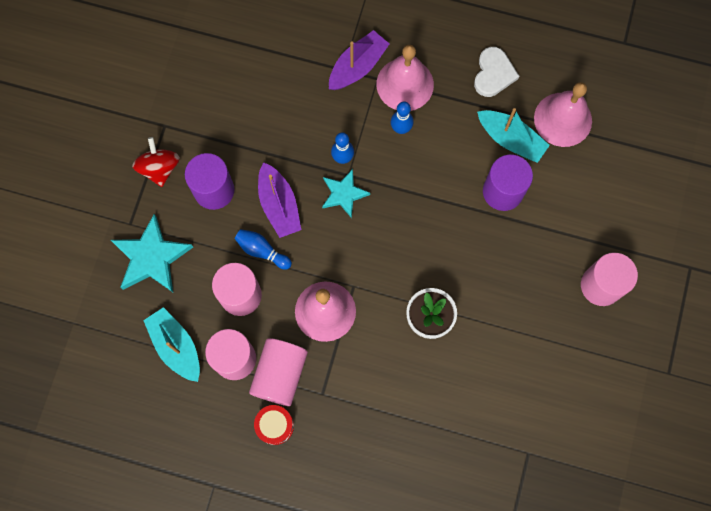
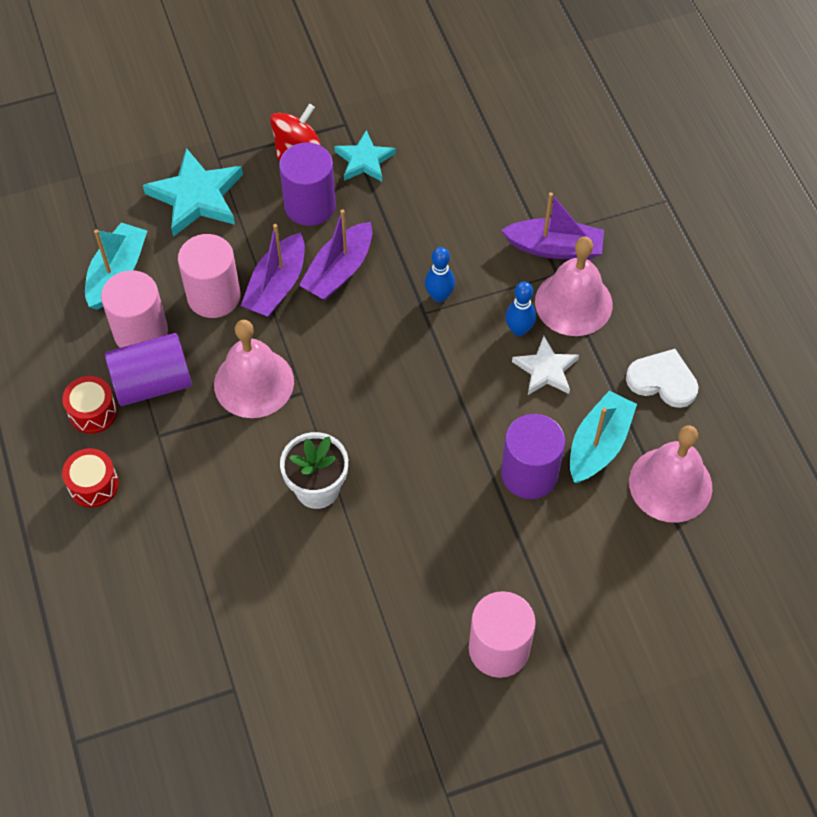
camera: 55 degrees right, 15 degrees down
blue bowling pin [235,229,292,270] -> purple boat [241,224,305,317]
pink cylinder [249,338,308,406] -> purple cylinder [105,333,192,406]
turquoise star [322,169,370,218] -> turquoise star moved to [334,130,396,182]
white heart [474,47,519,97] -> white heart turned 135 degrees counterclockwise [626,349,699,408]
turquoise boat [477,108,550,163] -> turquoise boat turned 150 degrees counterclockwise [570,391,637,483]
none -> red drum [62,448,119,508]
none -> white star [512,336,579,395]

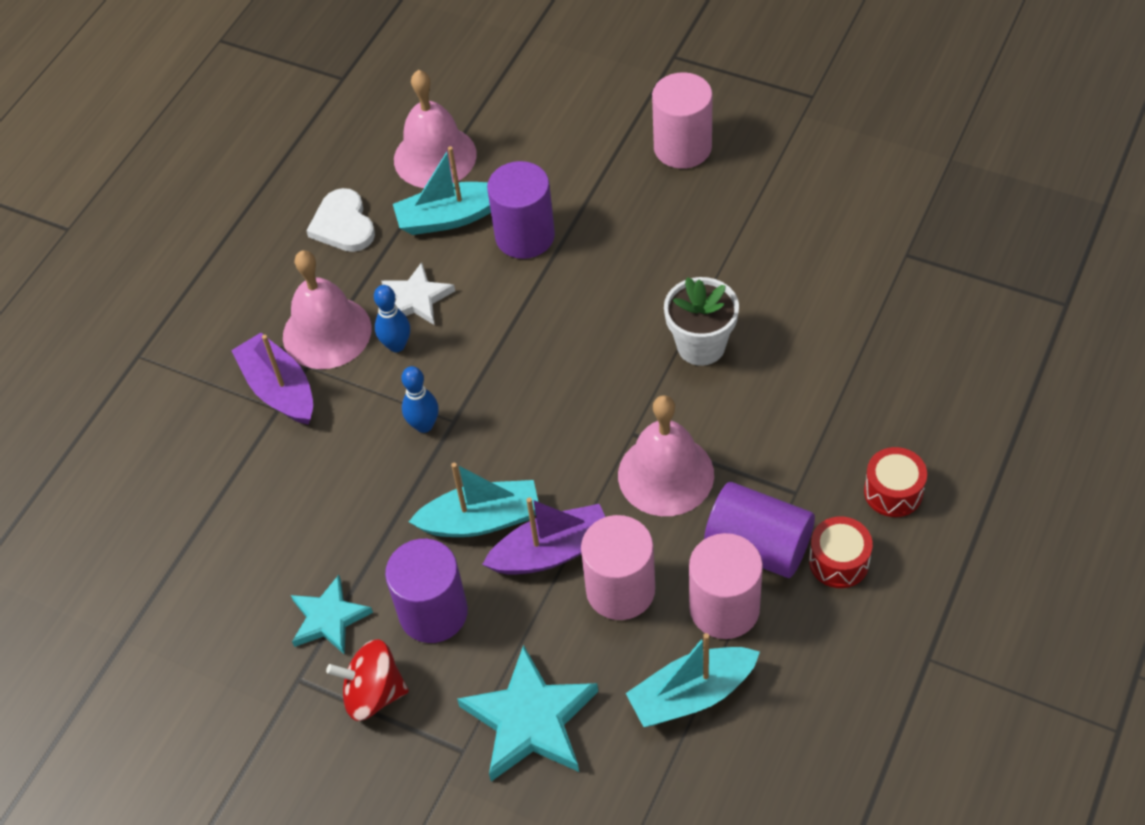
camera: 130 degrees left, 5 degrees down
purple boat [299,209,372,300] -> turquoise boat [409,463,538,537]

